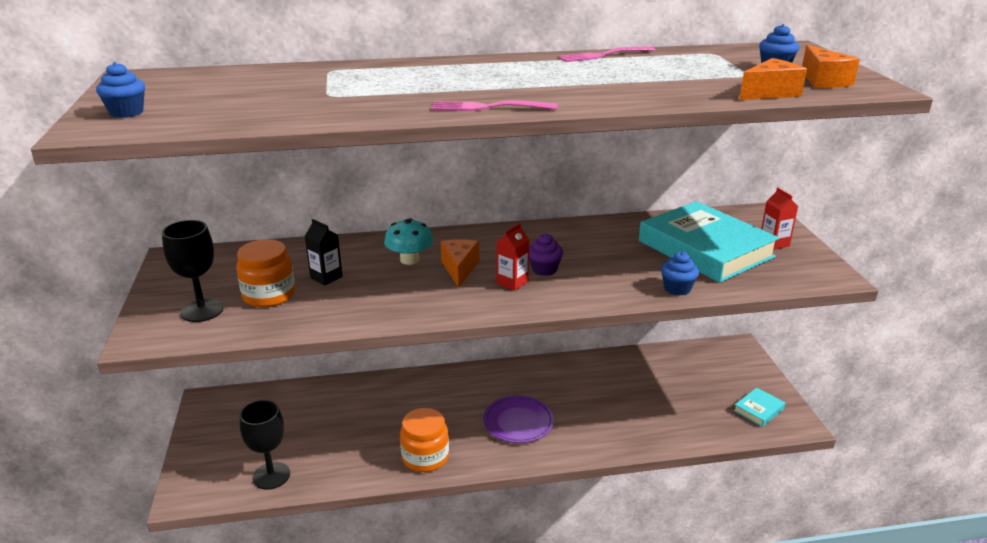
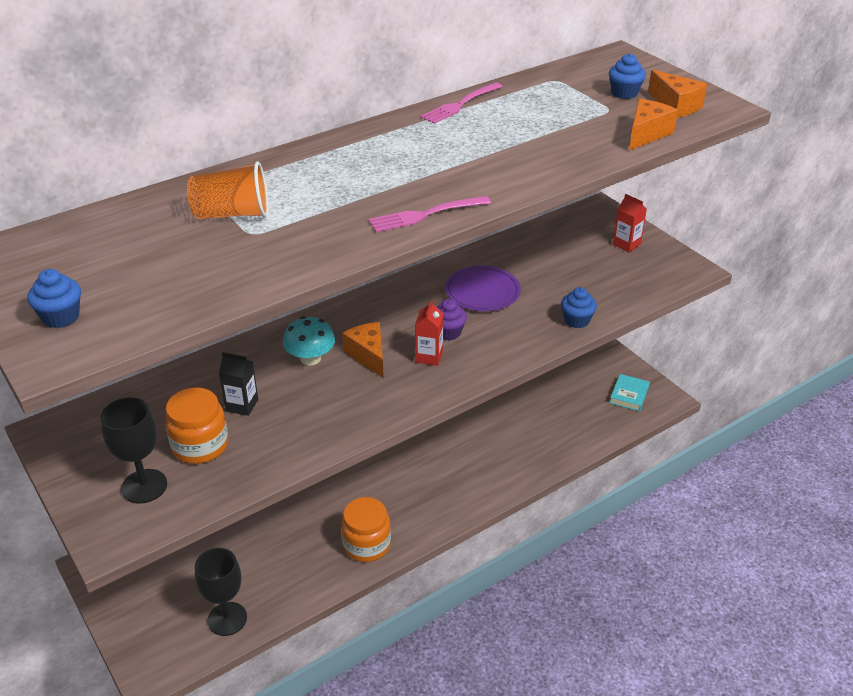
camera: 25 degrees left, 10 degrees up
purple plate [483,396,554,443] -> purple plate moved to [445,266,521,311]
turquoise book [639,201,780,283] -> none
none -> orange cup [187,161,268,219]

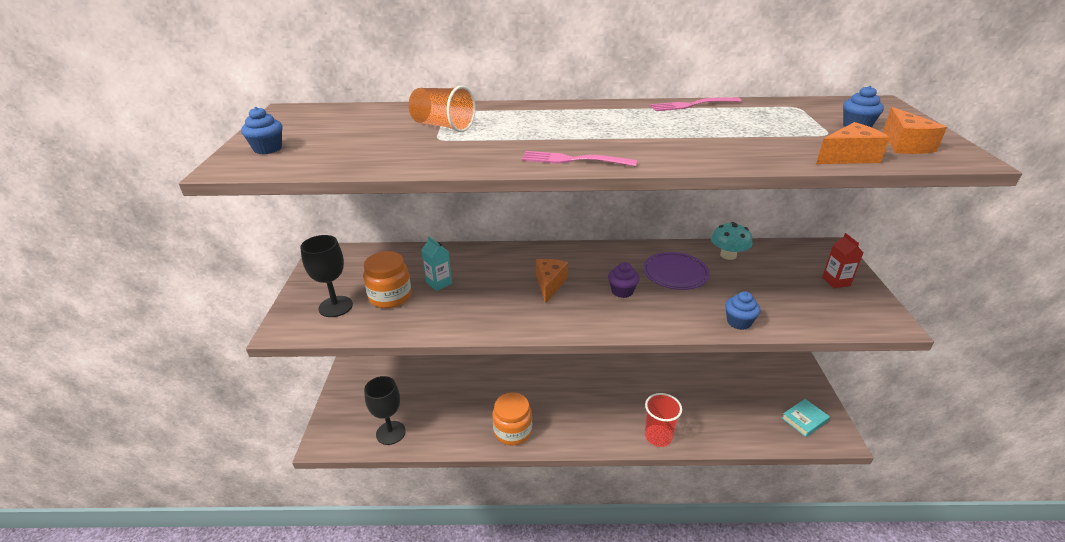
camera: 35 degrees right, 5 degrees down
black carton [219,352,258,416] -> turquoise carton [421,236,452,291]
turquoise mushroom [283,316,335,366] -> turquoise mushroom moved to [711,222,752,260]
red carton [415,300,444,366] -> none
none -> red cup [645,393,682,447]

